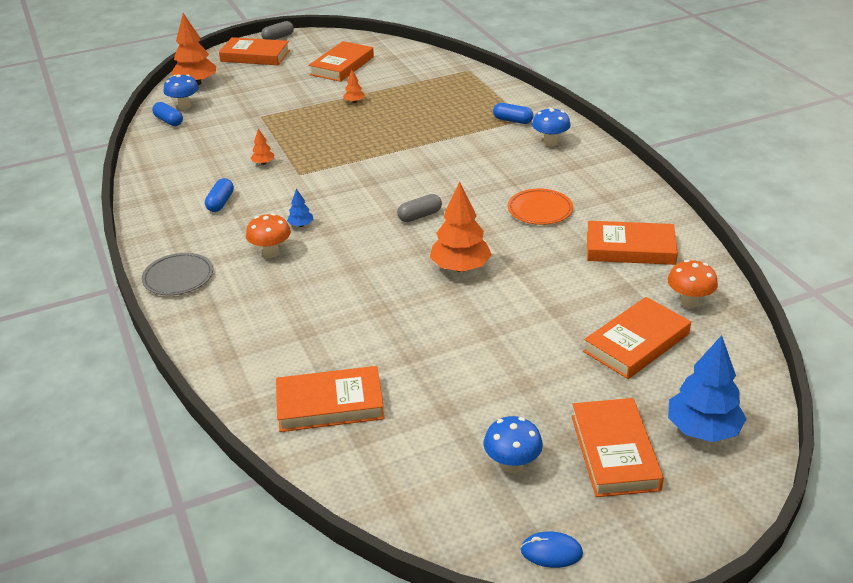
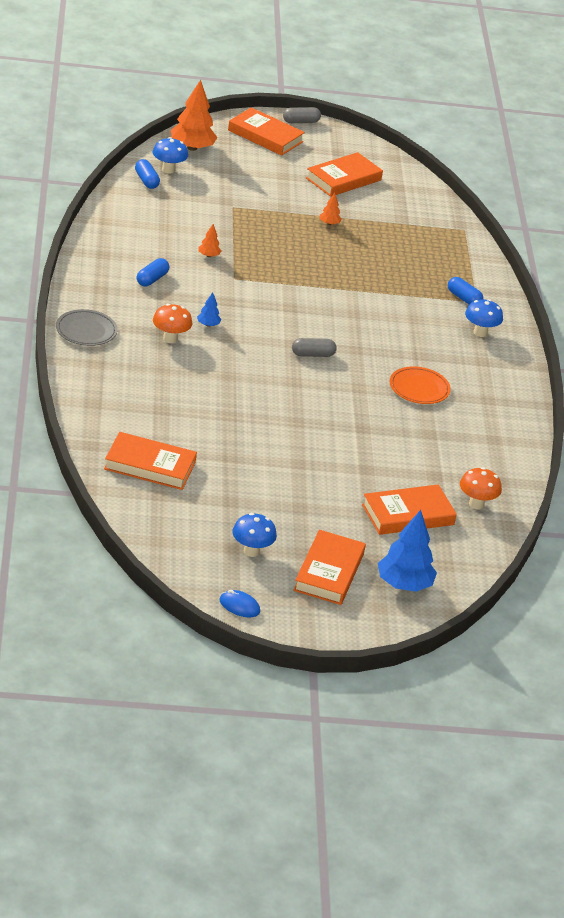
camera: 15 degrees right, 0 degrees up
orange tree [430,182,492,272] -> none
orange book [587,221,678,265] -> none

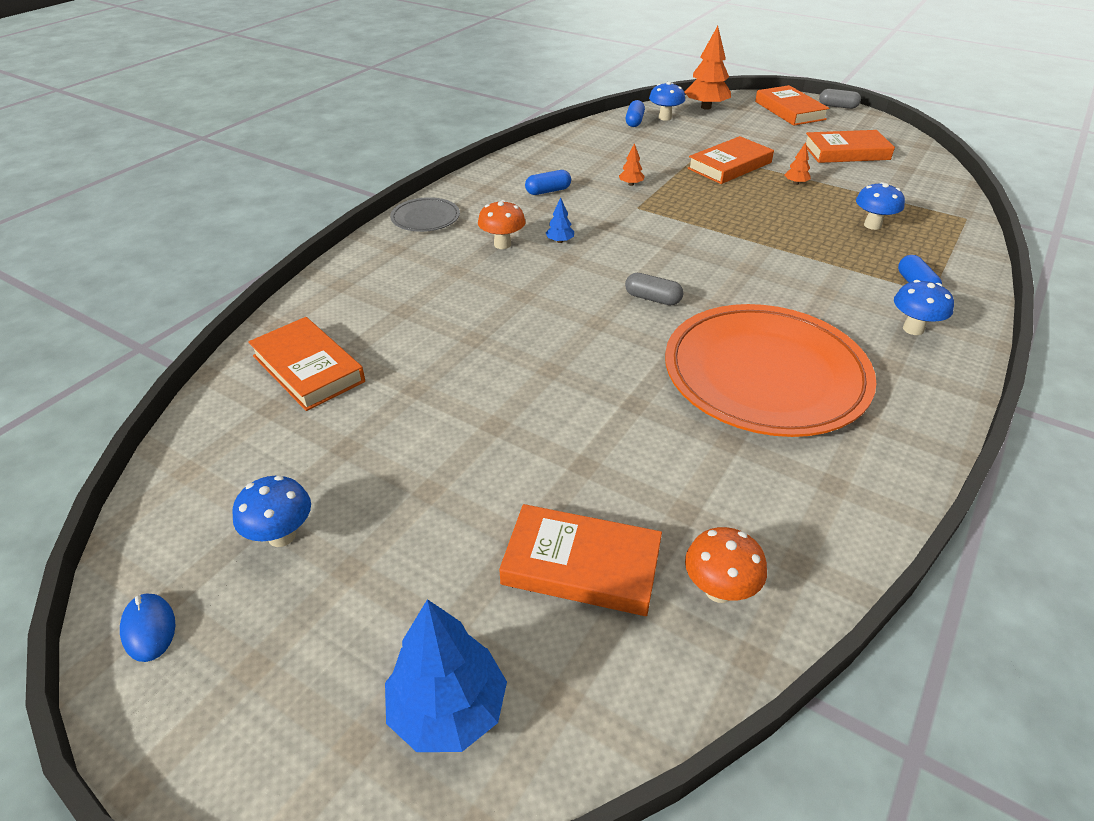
camera: 40 degrees right, 5 degrees up
orange book [294,530,366,605] -> orange book moved to [687,136,774,184]
orange plate [390,366,451,404] -> orange plate [665,304,876,437], size x2.23
none -> blue mushroom [856,182,905,230]

